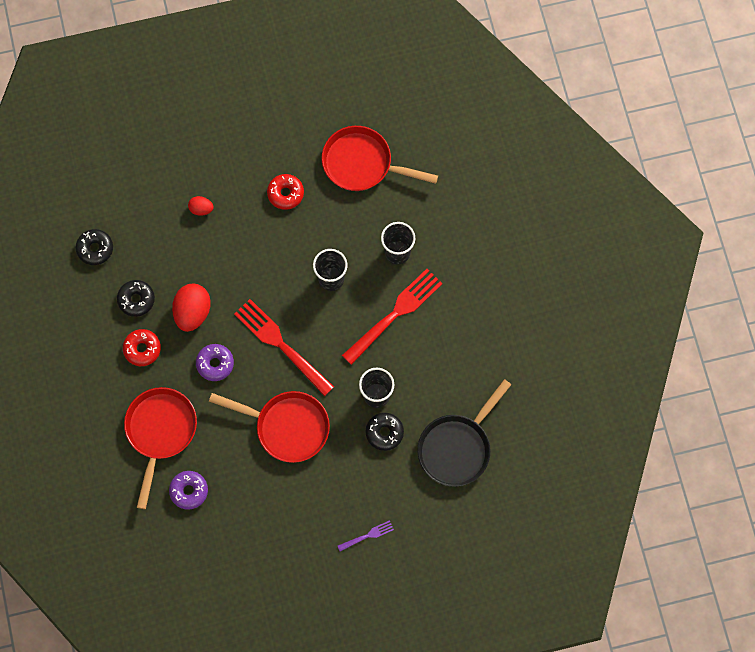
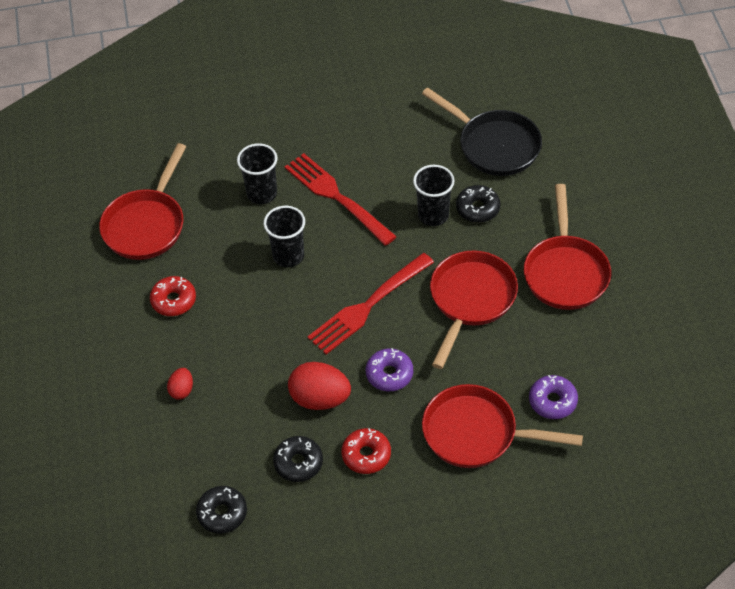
camera: 85 degrees left, 20 degrees down
purple fork [338,520,394,551] -> none
none -> red pan [524,184,611,310]

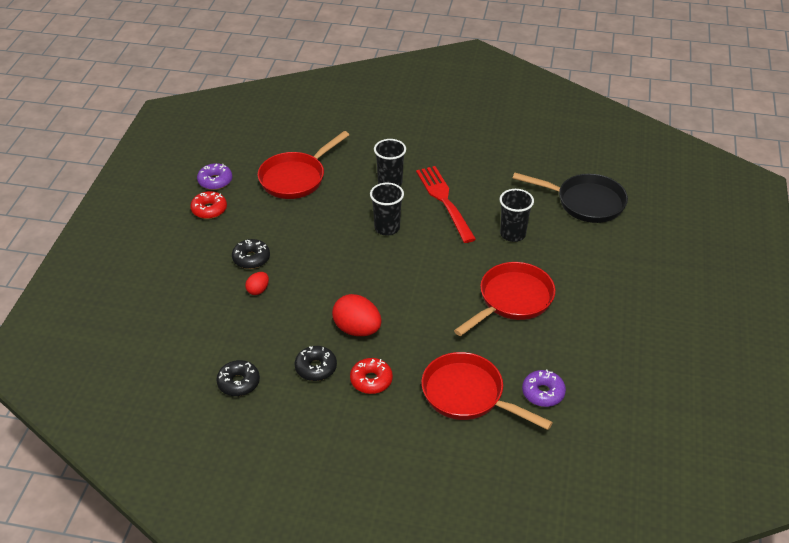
camera: 20 degrees right, 10 degrees down
red donut [150,276,196,316] -> red donut moved to [190,191,227,219]
red fork [307,253,434,355] -> none
purple donut [366,348,413,391] -> purple donut moved to [197,163,232,190]
black pan [422,88,542,176] -> black pan turned 45 degrees counterclockwise [513,172,628,223]
black donut [456,185,501,223] -> black donut moved to [232,239,270,269]
red pan [524,184,611,310] -> none

